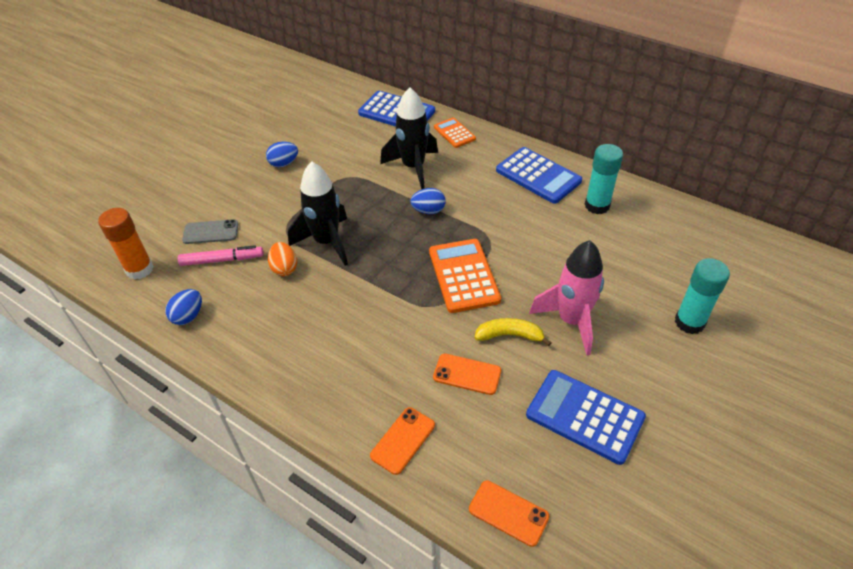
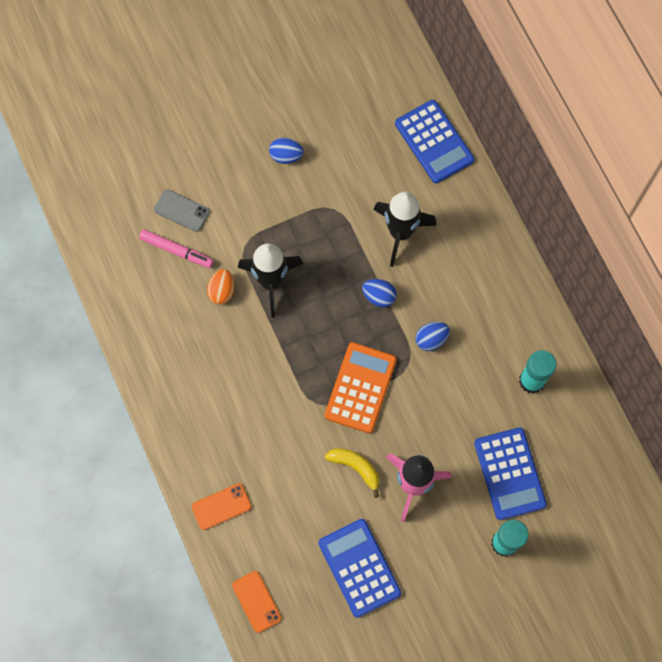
camera: 30 degrees right, 25 degrees up
orange glue stick [98,208,154,280] -> none
blue egg [165,289,202,325] -> blue egg moved to [415,322,450,351]
orange phone [433,354,501,395] -> none
orange calculator [434,117,476,148] -> none
blue calculator [496,147,582,204] -> blue calculator moved to [474,427,547,520]

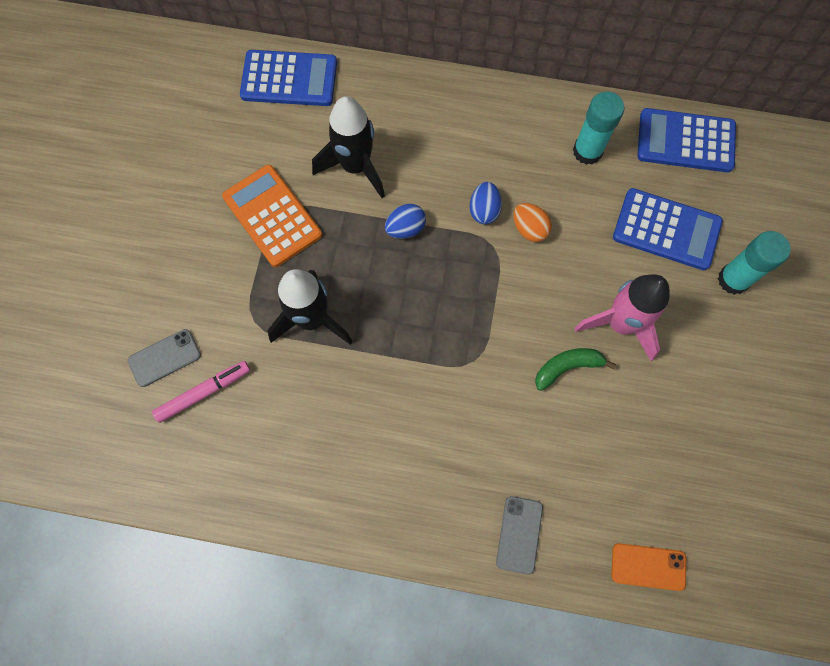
camera: 55 degrees left, 0 degrees up
orange phone [192,483,251,530] -> grey phone [496,496,543,575]
orange egg [207,269,234,304] -> orange egg moved to [513,203,552,242]
blue egg [269,137,304,164] -> none
blue calculator [318,519,401,618] -> blue calculator moved to [637,108,736,172]
orange calculator [325,342,397,433] -> orange calculator moved to [222,165,322,267]
yellow banana [325,448,379,498] -> green banana [535,348,616,391]

